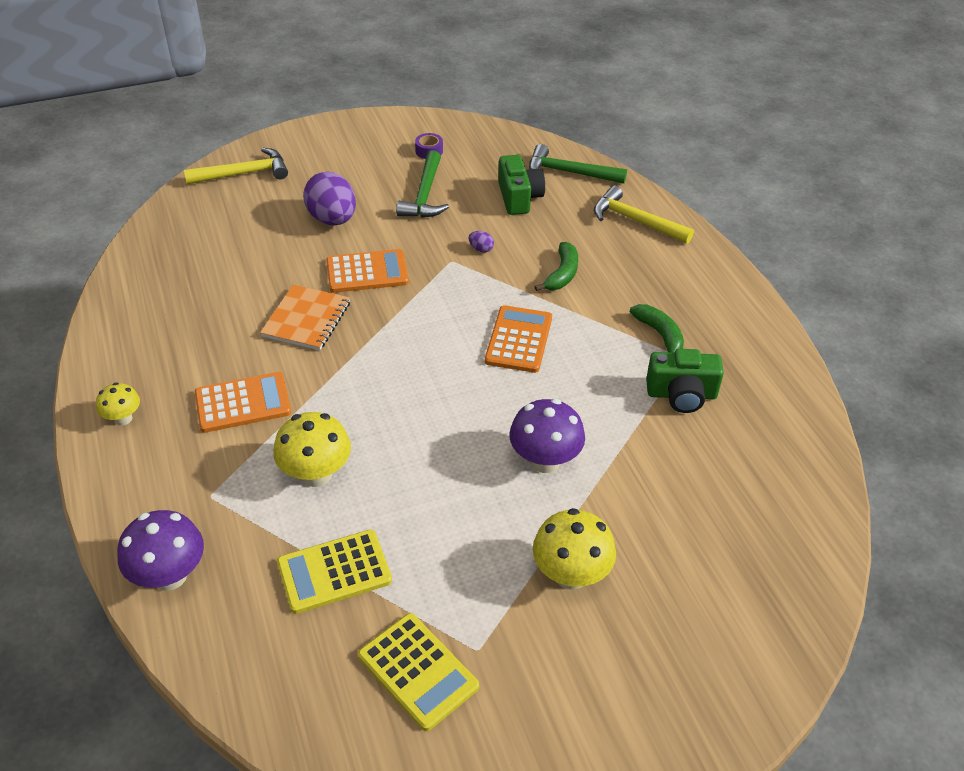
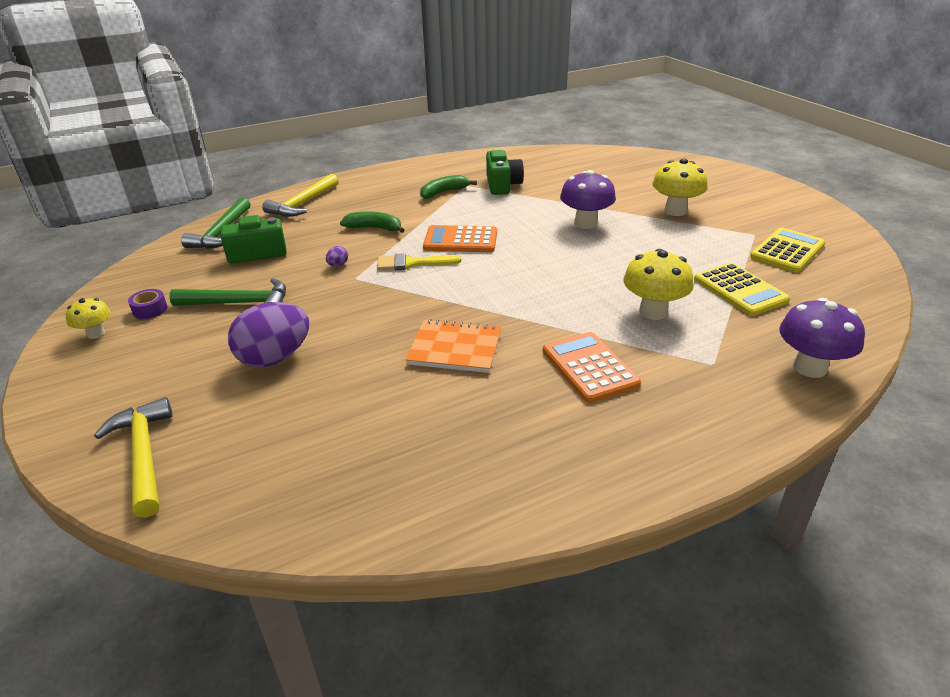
camera: 95 degrees left, 10 degrees down
yellow mushroom [96,382,140,425] -> yellow mushroom moved to [66,298,111,339]
orange calculator [326,249,409,293] -> none
none -> yellow brush [377,253,461,270]

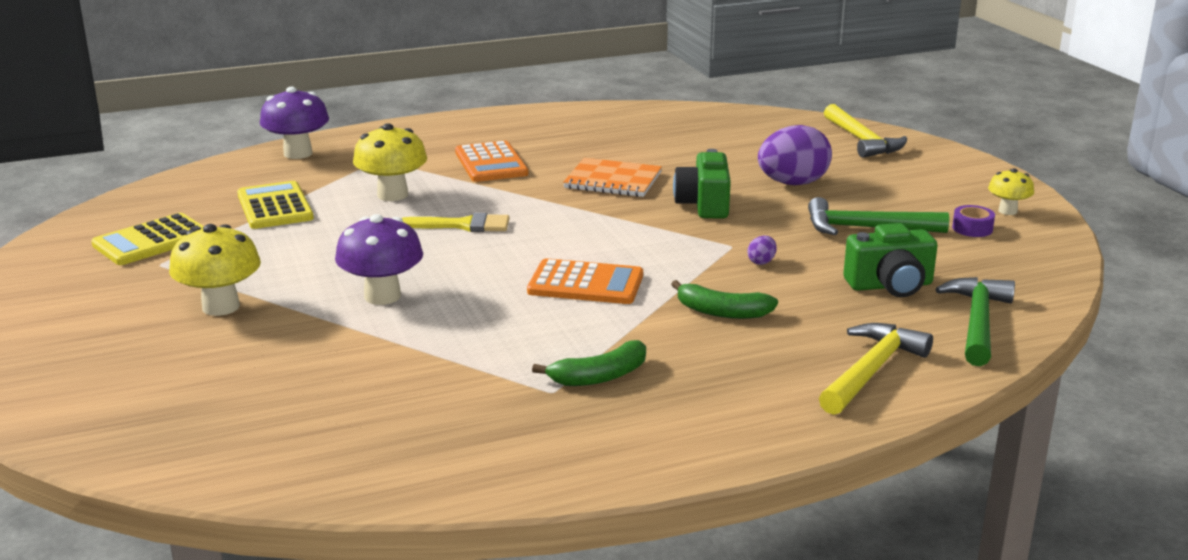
camera: 175 degrees left, 10 degrees down
yellow brush [377,253,461,270] -> yellow brush moved to [401,213,509,232]
green camera [486,150,524,195] -> green camera moved to [673,149,731,218]

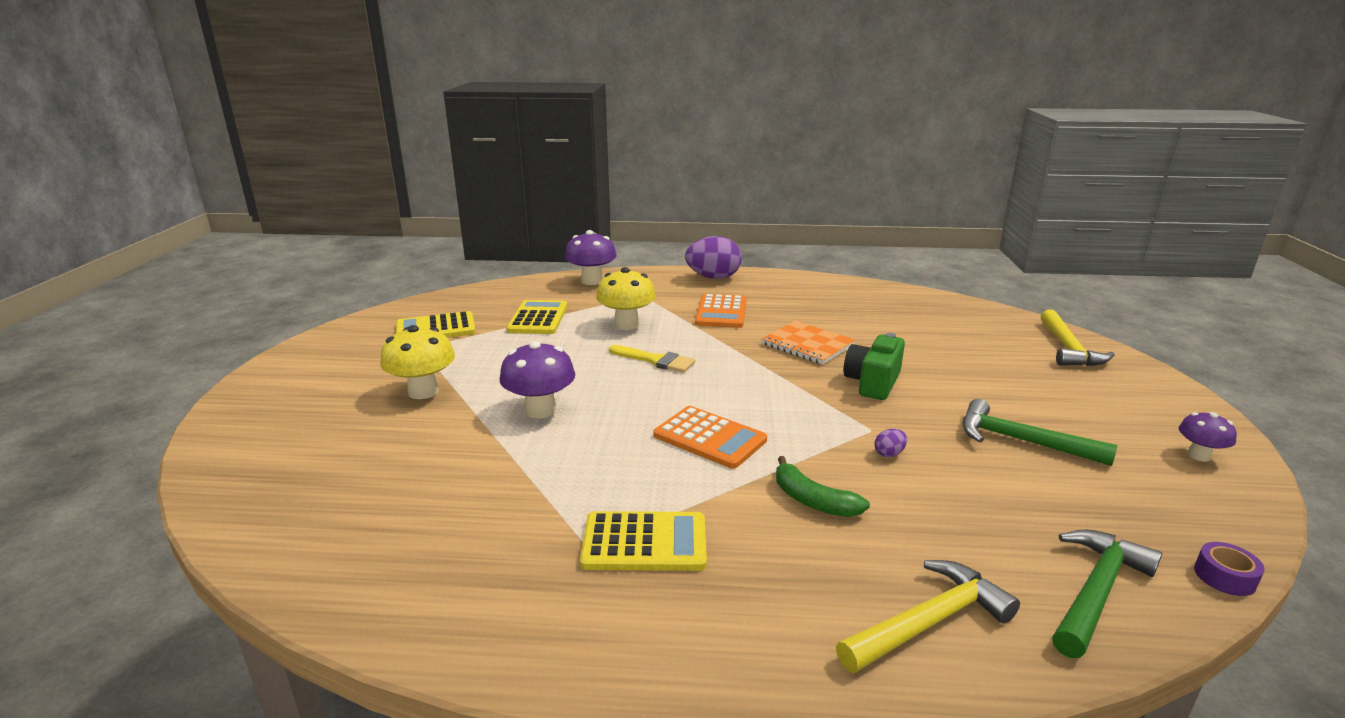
camera: 25 degrees right, 0 degrees up
green banana [532,340,646,386] -> yellow calculator [580,511,707,571]
purple egg [758,125,832,185] -> purple egg moved to [685,236,742,279]
green camera [843,223,938,297] -> none
purple tape [952,205,995,237] -> purple tape moved to [1194,542,1265,596]
yellow mushroom [988,168,1034,215] -> purple mushroom [1179,412,1237,461]

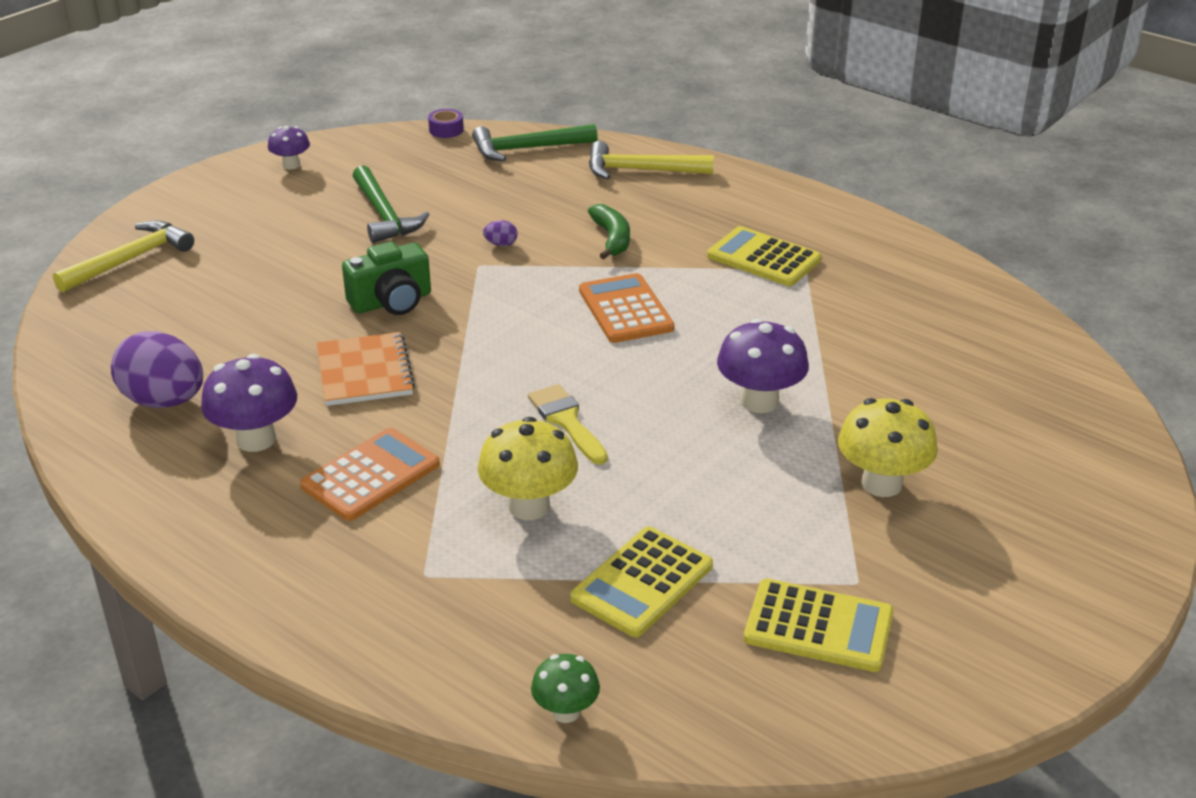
camera: 145 degrees left, 10 degrees up
purple mushroom [565,230,617,285] -> purple mushroom moved to [201,354,297,452]
purple egg [685,236,742,279] -> purple egg moved to [111,331,203,408]
none -> green mushroom [531,654,600,723]

